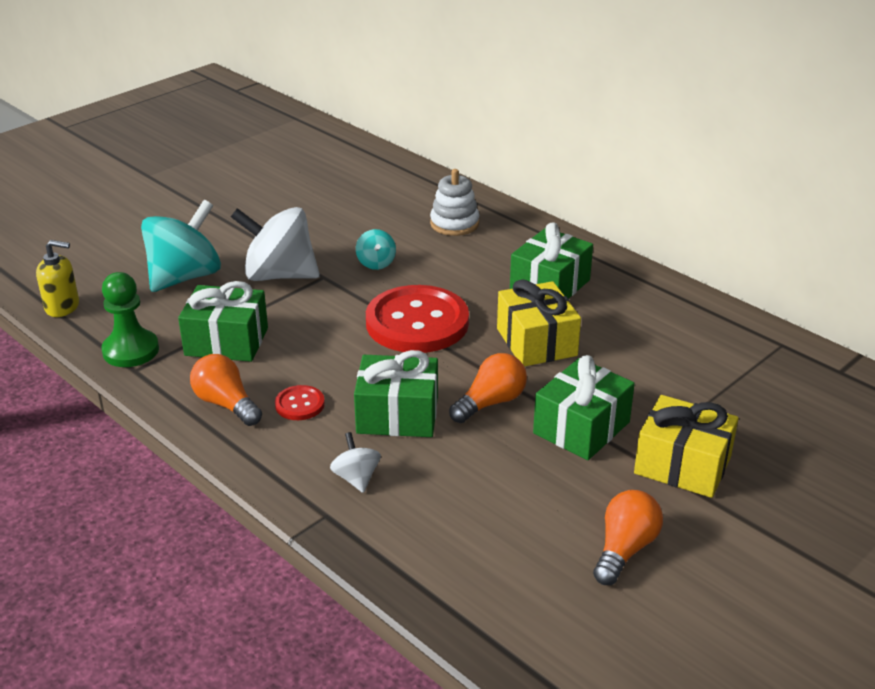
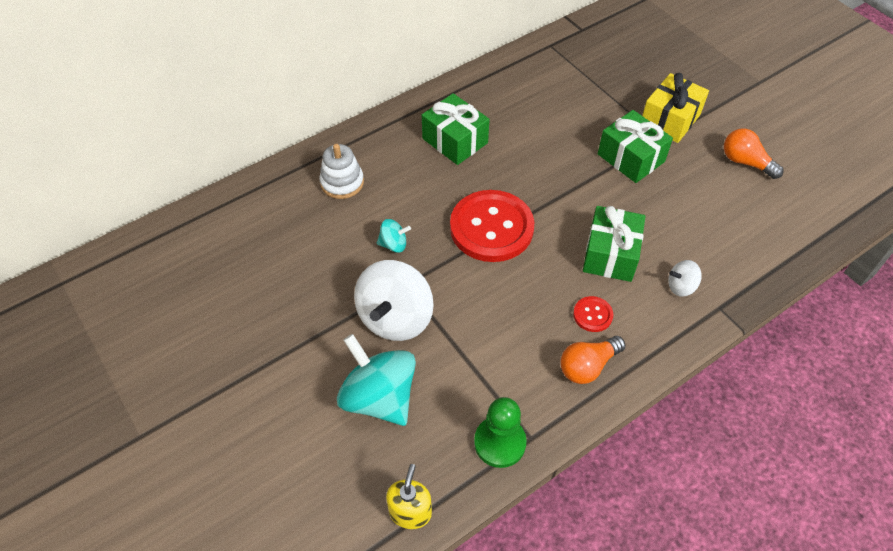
camera: 80 degrees left, 20 degrees up
green gift [178,281,268,362] -> none
orange light bulb [449,353,527,423] -> none
yellow gift [497,279,581,367] -> none

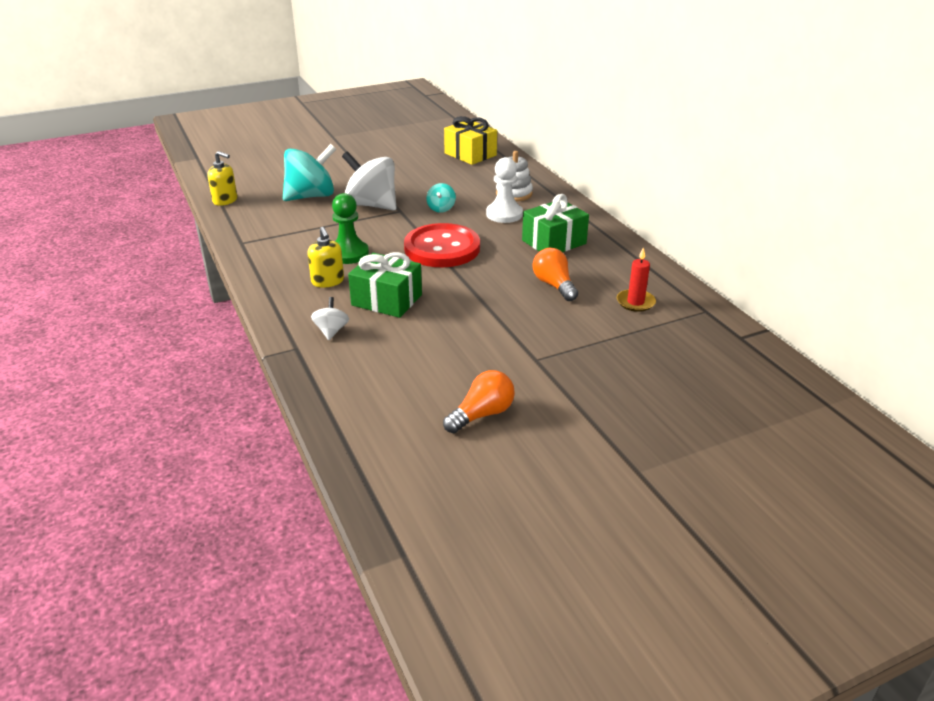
camera: 100 degrees right, 20 degrees down
green pawn [474,397,527,468] -> green pawn moved to [332,193,369,264]
orange light bulb [560,336,626,384] -> orange light bulb moved to [533,248,578,301]
red button [573,296,614,332] -> yellow soap dispenser [307,227,344,288]
green gift [598,110,673,183] -> none
yellow gift [642,73,709,143] -> yellow gift moved to [444,116,497,165]
none -> white pawn [486,157,523,223]
none -> red candle [617,247,656,312]

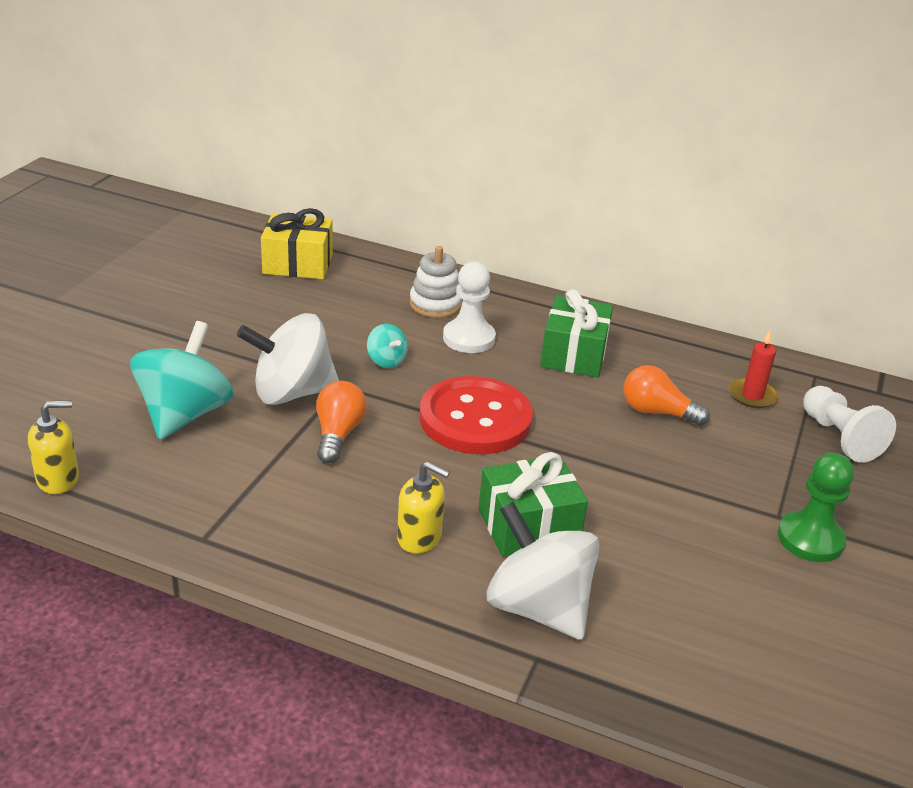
camera: 45 degrees left, 0 degrees up
white spinning top [311,297,349,340] -> white spinning top [487,502,600,640], size x2.14
green pawn [332,193,369,264] -> green pawn moved to [778,452,854,562]
orange light bulb [443,370,515,433] -> orange light bulb moved to [316,381,367,463]
none -> white pawn [803,386,896,463]

